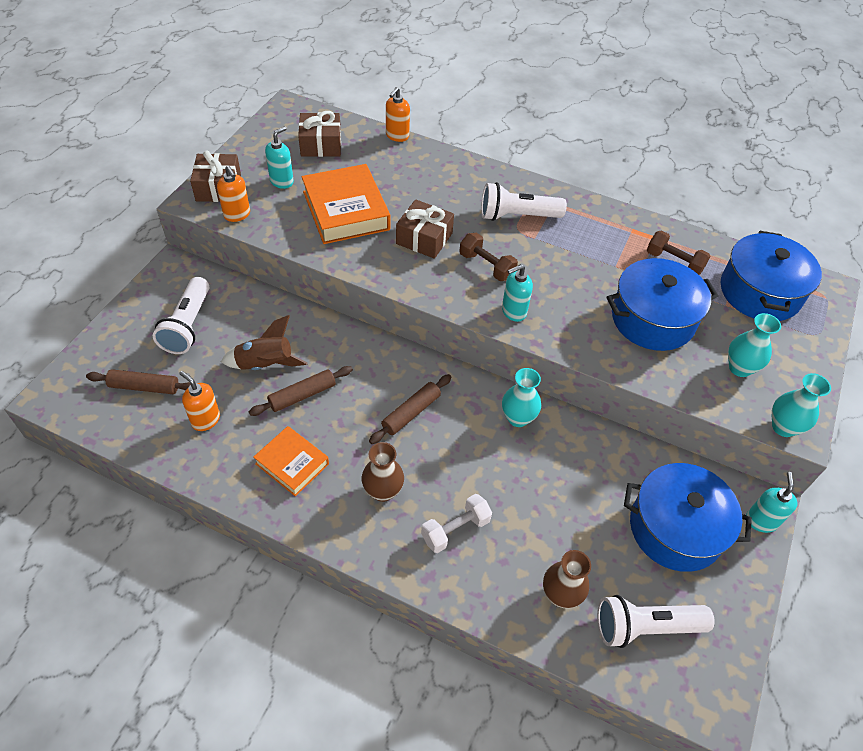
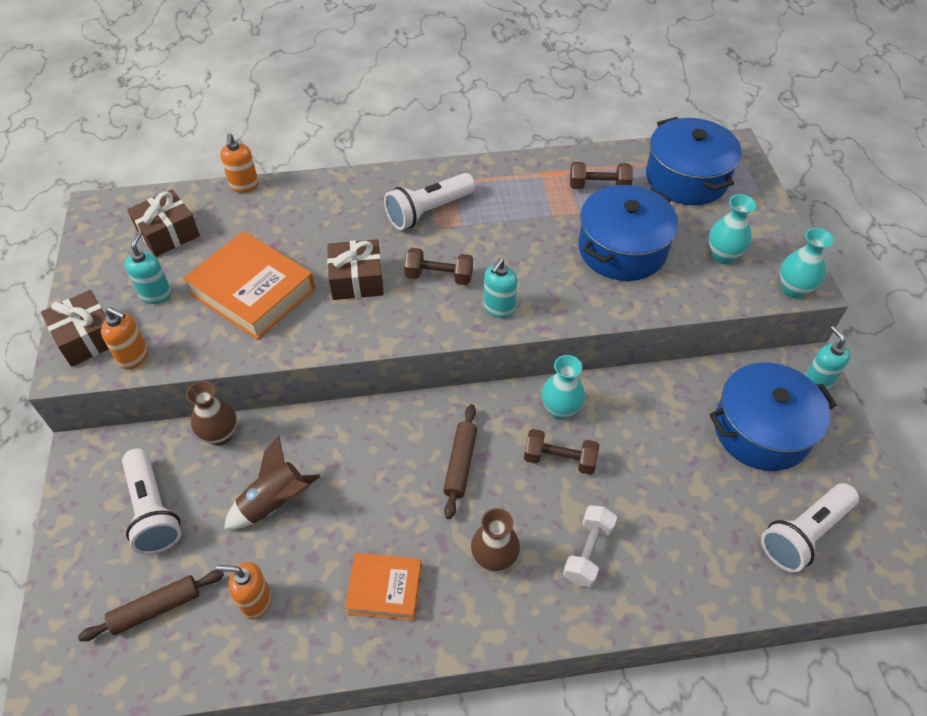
camera: 30 degrees left, 0 degrees up
brown rolling pin [249,366,353,416] -> none
brown vase [543,550,591,609] -> brown vase moved to [186,381,237,446]
none -> brown dumbbell [524,429,599,475]

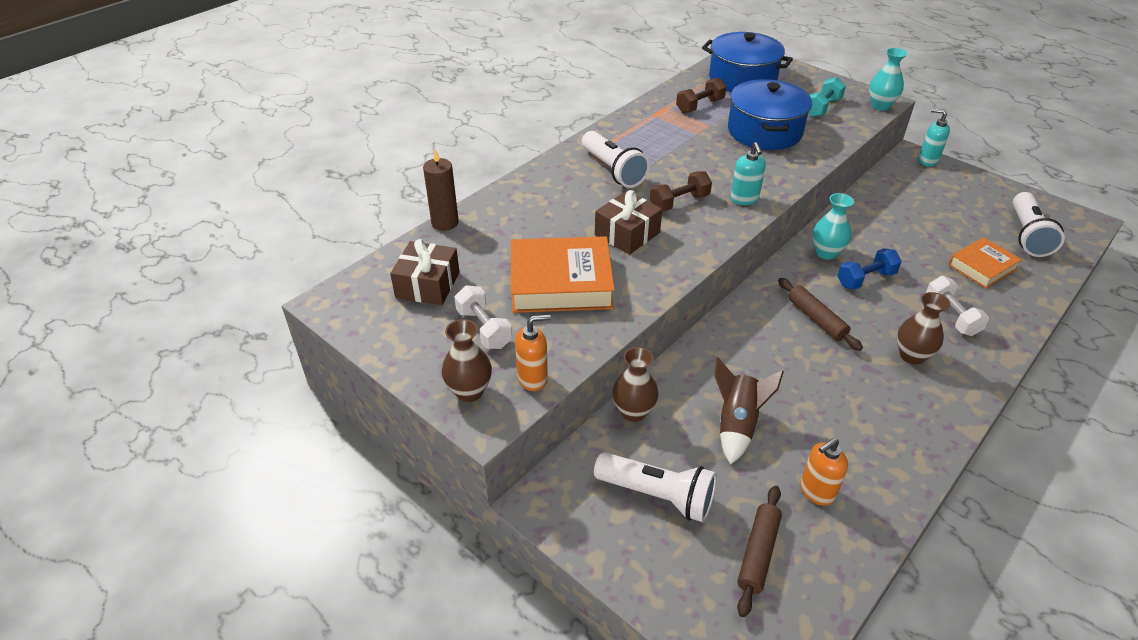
camera: 40 degrees left, 10 degrees down
brown gift [41,290,109,367] -> brown vase [442,319,492,402]
turquoise soap dispenser [125,232,172,304] -> white dumbbell [454,286,512,349]
orange soap dispenser [220,133,259,193] -> brown candle [423,149,459,231]
orange book [345,553,422,621] -> orange book moved to [948,237,1022,288]
white flashlight [384,173,475,230] -> white flashlight turned 45 degrees counterclockwise [582,131,650,188]
brown dumbbell [524,429,599,475] -> blue dumbbell [837,248,902,290]
turquoise vase [709,194,756,264] -> turquoise dumbbell [809,77,846,117]
blue pot [709,363,837,471] -> none

